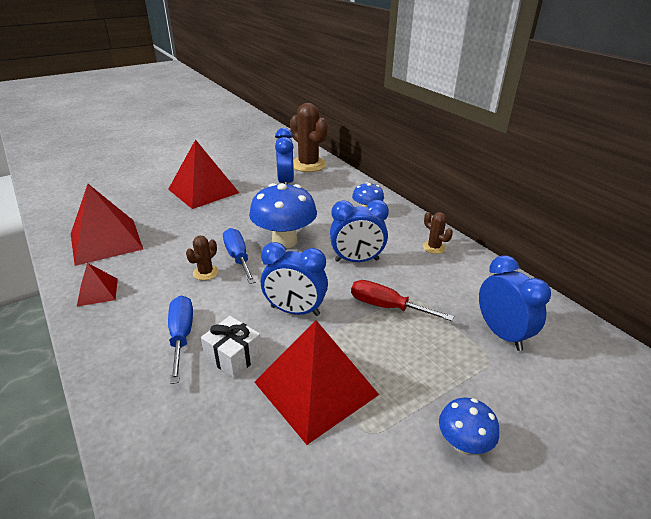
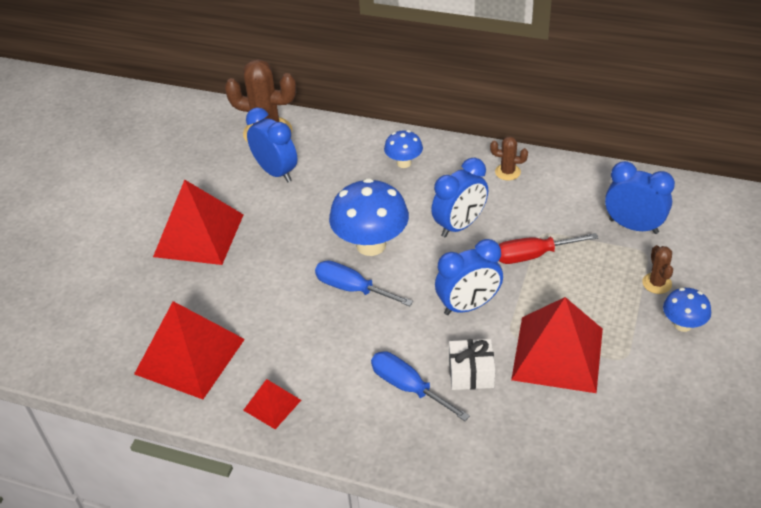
camera: 35 degrees left, 10 degrees up
brown cactus [186,236,219,280] -> brown cactus moved to [642,245,673,294]

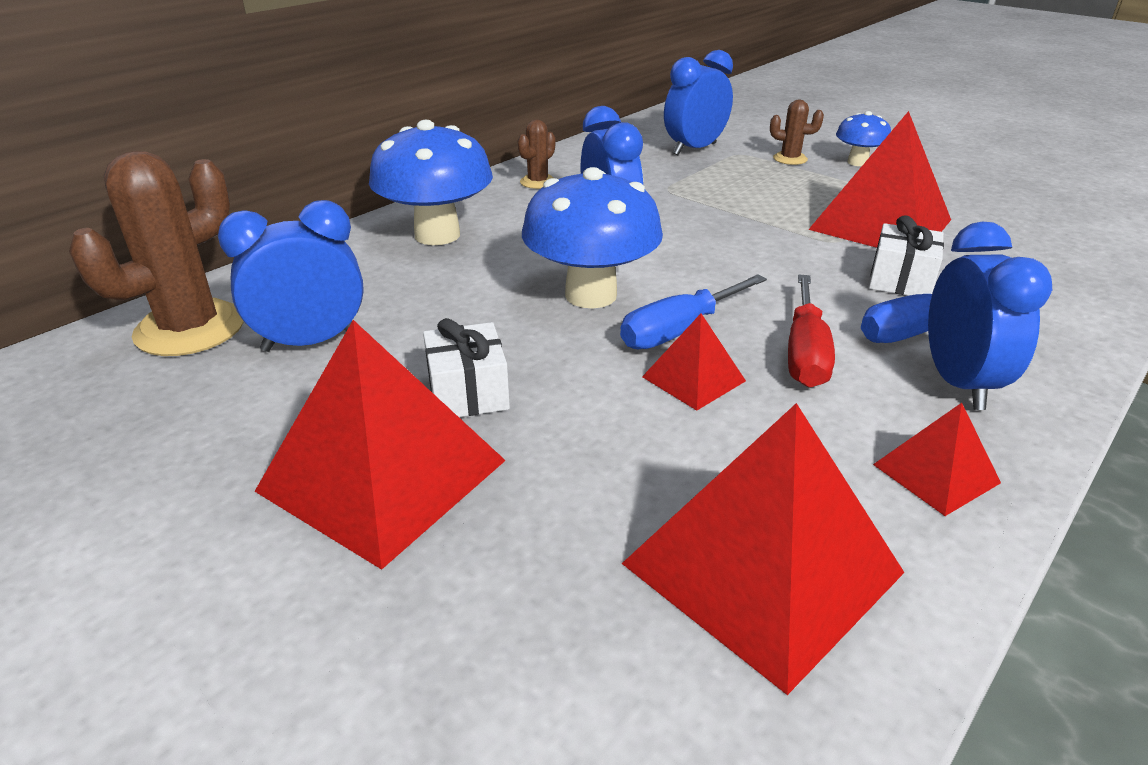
camera: 70 degrees left, 10 degrees down
blue mushroom [384,130,423,168] -> blue mushroom [369,120,493,245], size x1.86
blue clock [435,239,503,315] -> blue clock moved to [928,222,1052,410]
red screwdriver [499,233,599,264] -> red screwdriver moved to [788,274,835,388]
none -> white gift [423,318,510,417]
none -> red pyramid [642,314,746,411]

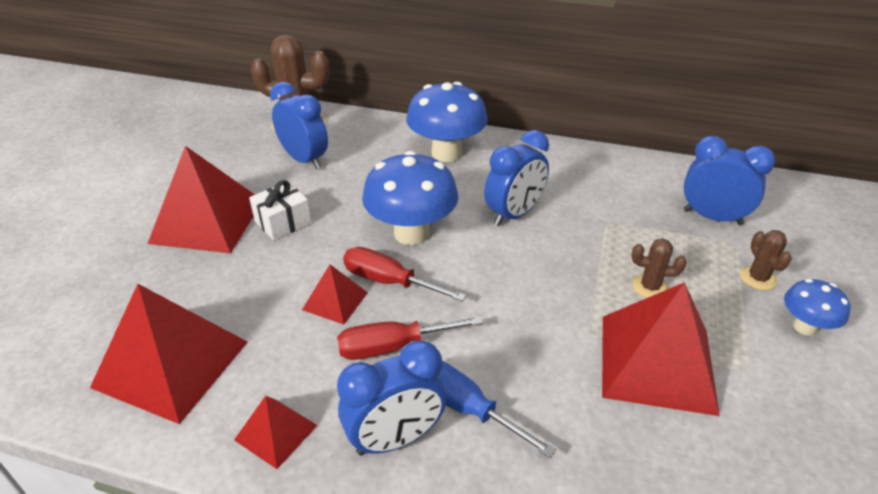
camera: 65 degrees right, 5 degrees up
brown cactus [518,119,555,189] -> brown cactus moved to [632,238,687,298]
blue screwdriver [620,274,767,349] -> red screwdriver [343,247,466,302]
white gift [869,215,944,296] -> none

